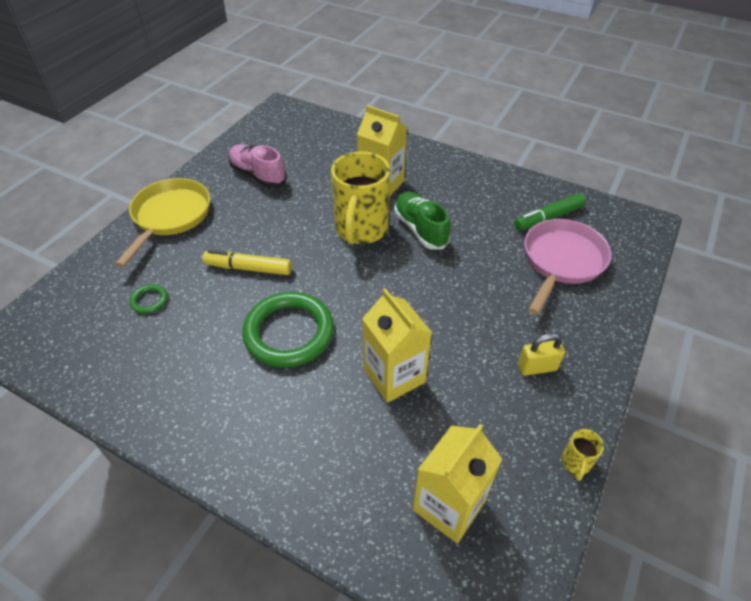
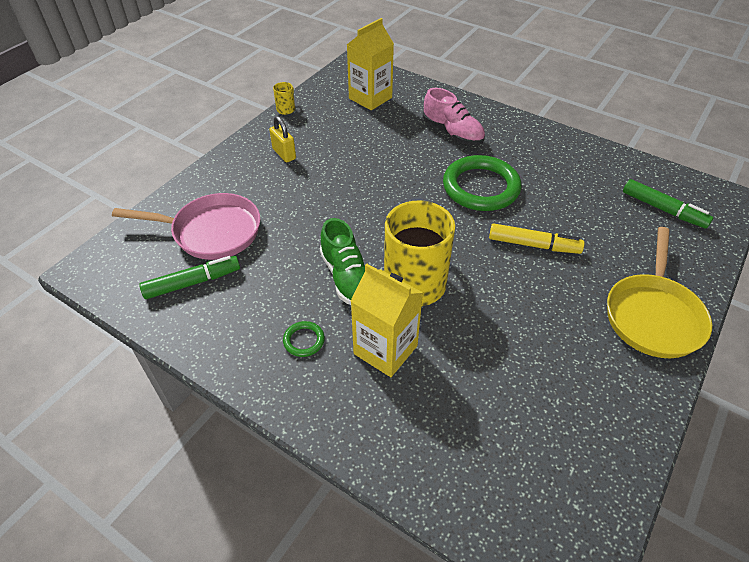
camera: 175 degrees left, 0 degrees up
green ring [130,284,168,314] -> green ring moved to [283,321,325,357]
pink shoe [228,144,287,187] -> pink shoe moved to [423,88,485,145]
yellow carton [362,288,432,403] -> none
yellow padlock [518,333,565,376] -> yellow padlock turned 60 degrees clockwise [270,116,296,162]
pink pan [524,219,611,315] -> pink pan turned 120 degrees counterclockwise [112,193,260,260]
none -> green marker [623,179,714,229]

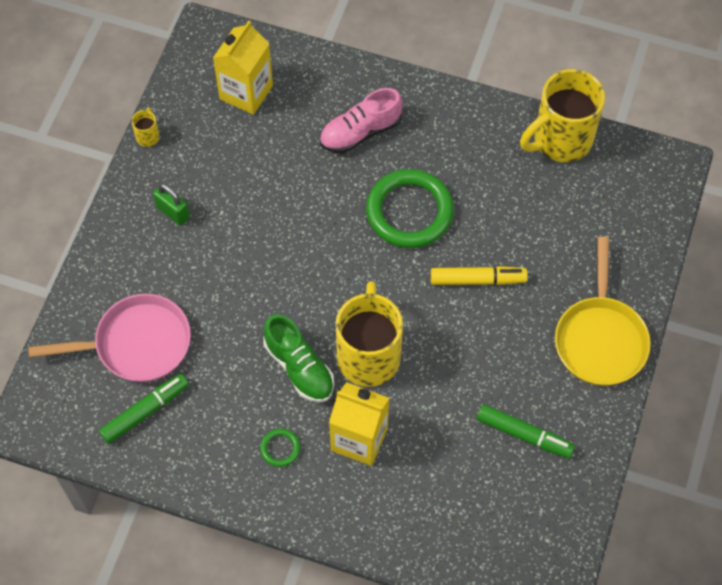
camera: 15 degrees left, 15 degrees up
yellow padlock [270,116,296,162] -> green padlock [153,183,190,226]
pink shoe [423,88,485,145] -> pink shoe turned 120 degrees clockwise [320,88,403,153]
green marker [623,179,714,229] -> green marker moved to [477,404,575,459]
none -> yellow mug [520,69,605,162]

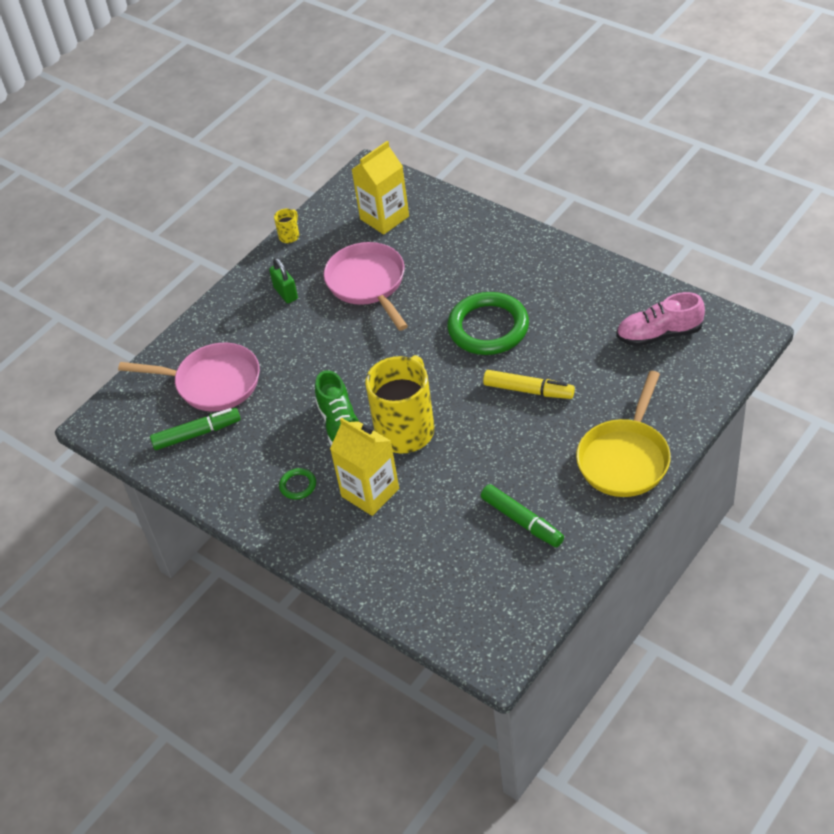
camera: 25 degrees right, 15 degrees down
pink shoe [320,88,403,153] -> pink shoe moved to [616,292,705,346]
yellow mug [520,69,605,162] -> none
none -> pink pan [324,242,408,331]

